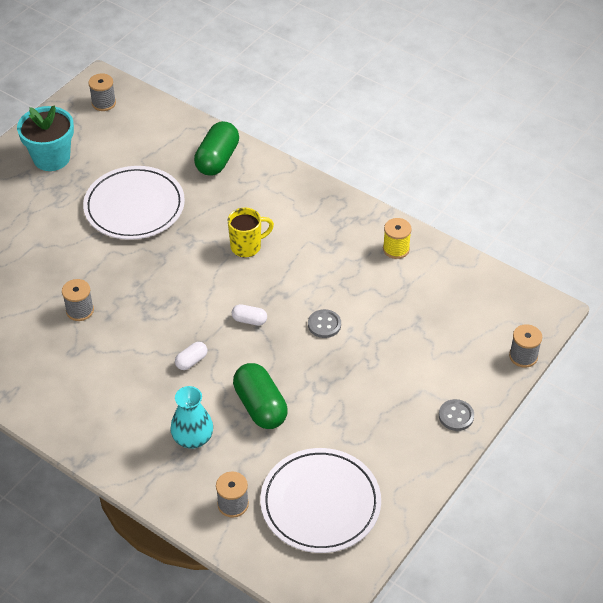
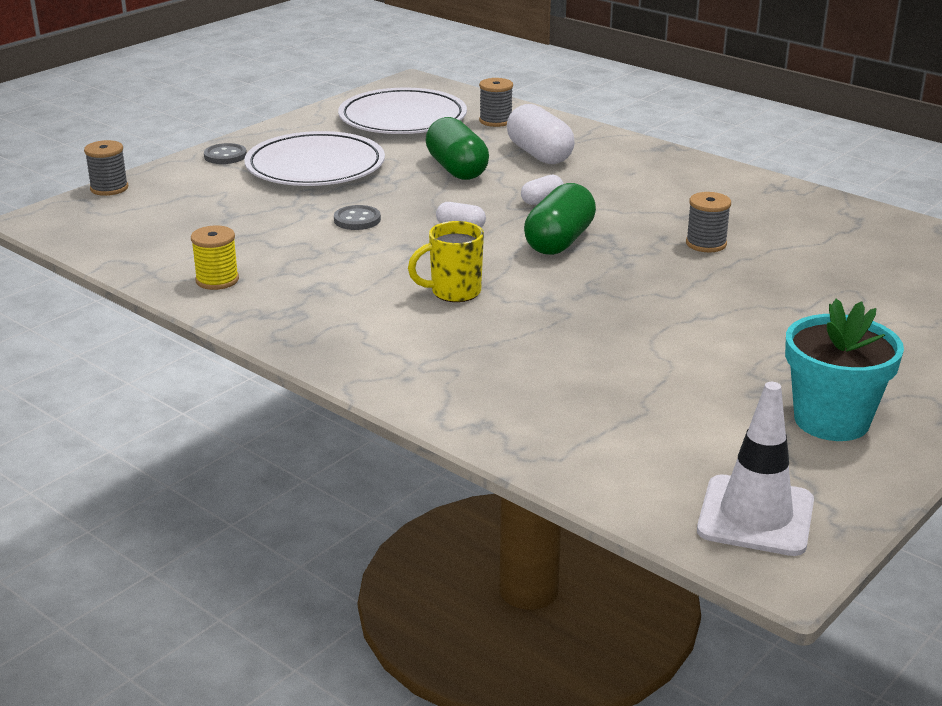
camera: 175 degrees left, 20 degrees down
white plate [83,166,185,240] -> white plate moved to [244,131,385,186]
grey spool [88,73,116,111] -> white traffic cone [697,382,814,556]
turquoise vase [170,386,213,449] -> white capsule [507,104,575,164]
green capsule [194,121,239,176] -> green capsule moved to [524,183,596,255]

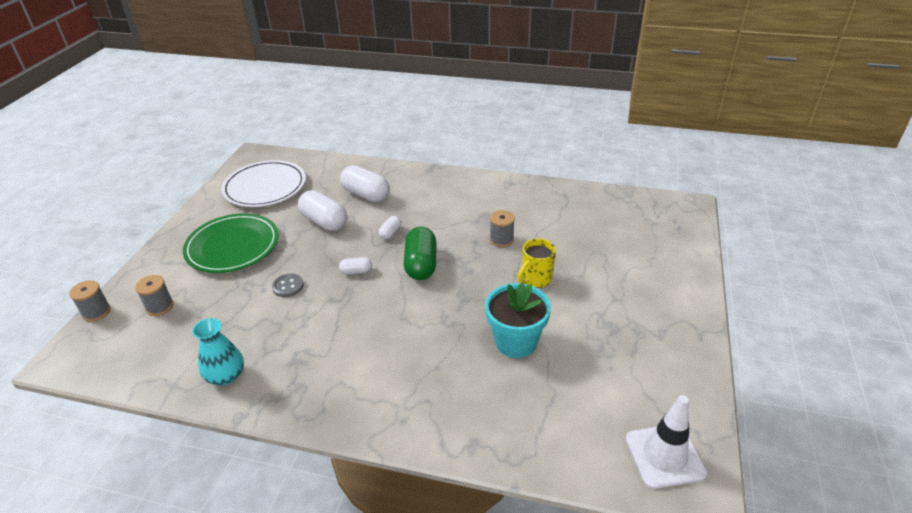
camera: 25 degrees left, 10 degrees up
yellow spool [191,226,239,290] -> turquoise vase [192,318,244,385]
grey button [204,143,247,164] -> none
white plate [244,131,385,186] -> green plate [183,213,279,273]
yellow mug [408,221,484,302] -> yellow mug moved to [518,238,556,288]
green capsule [425,117,489,180] -> white capsule [298,190,347,231]
grey spool [479,78,513,127] -> grey spool moved to [135,275,174,316]
turquoise flower pot [785,299,904,441] -> turquoise flower pot moved to [485,283,551,358]

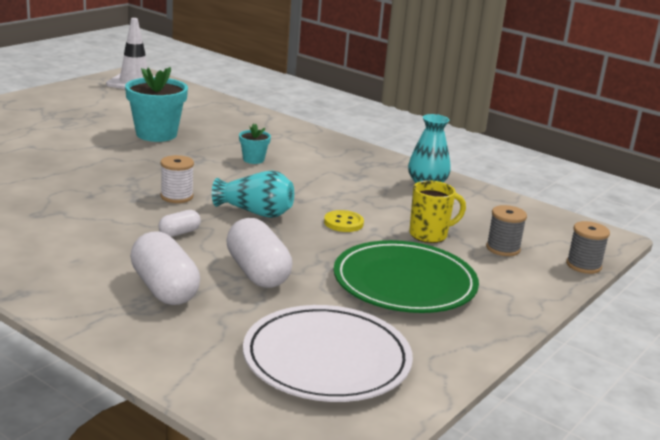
camera: 160 degrees left, 15 degrees down
grey button [272,273,304,297] -> yellow button [324,210,364,232]
white capsule [339,257,372,275] -> turquoise vase [212,170,294,218]
green capsule [404,227,436,280] -> white spool [160,155,194,203]
grey spool [490,210,515,247] -> none
yellow mug [518,238,556,288] -> yellow mug moved to [409,180,466,243]
none -> turquoise flower pot [239,124,271,164]

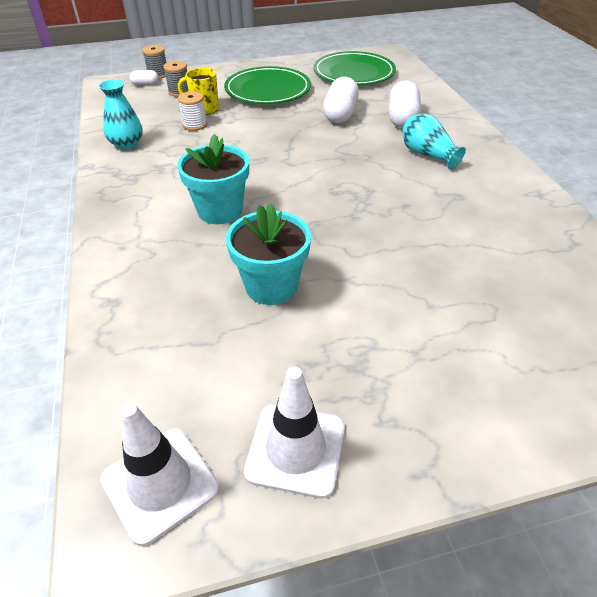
camera: 140 degrees left, 20 degrees up
white capsule [158,210,201,237] -> white capsule moved to [129,70,159,85]
white spool [160,155,194,203] -> white spool moved to [178,91,207,131]
turquoise vase [212,170,294,218] -> turquoise vase moved to [403,113,466,169]
turquoise flower pot [239,124,271,164] -> turquoise flower pot [177,134,249,224], size x2.00
white plate [243,305,413,402] -> green plate [313,51,396,85]
yellow button [324,210,364,232] -> none
none -> white traffic cone [244,367,345,498]

